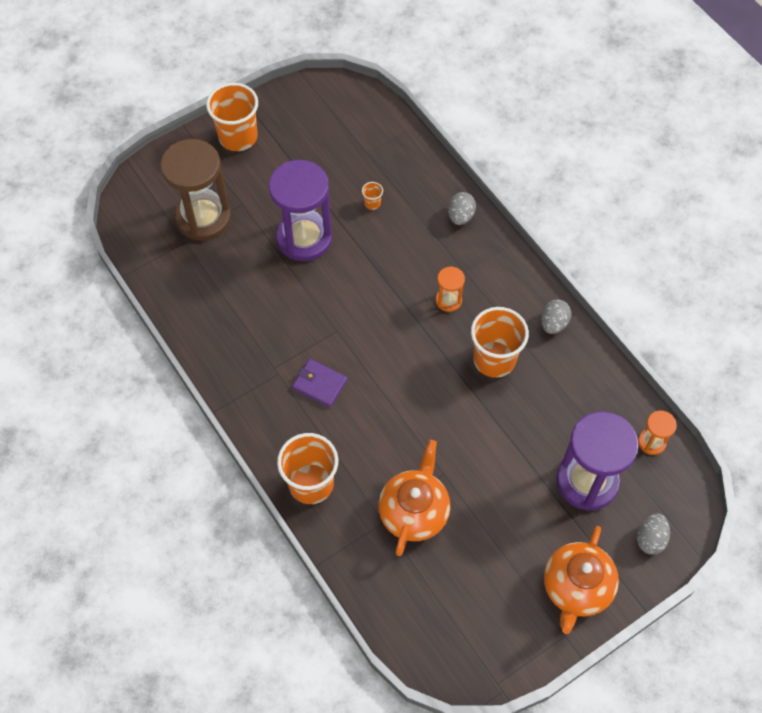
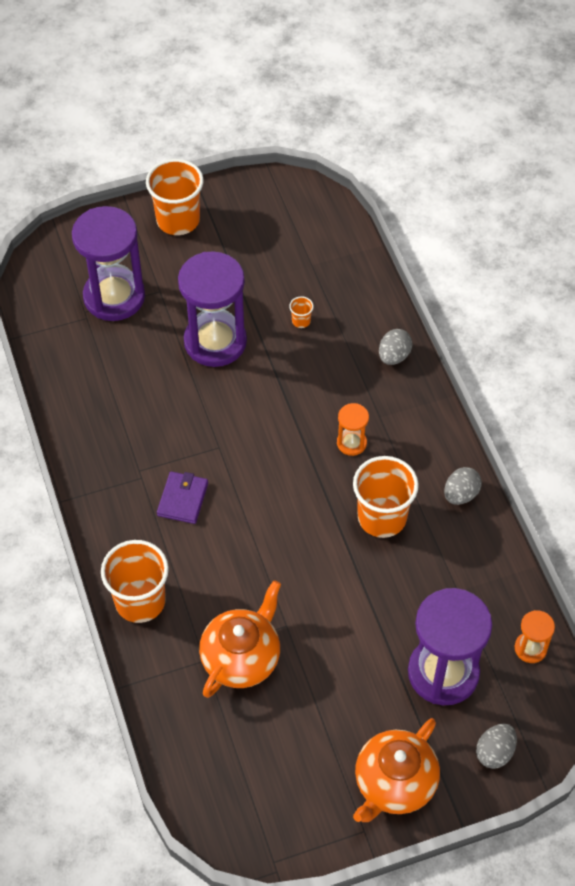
camera: 15 degrees right, 5 degrees down
brown hourglass [160,139,231,241] -> purple hourglass [72,206,145,321]
purple wallet [292,359,348,407] -> purple wallet turned 60 degrees clockwise [157,471,208,524]

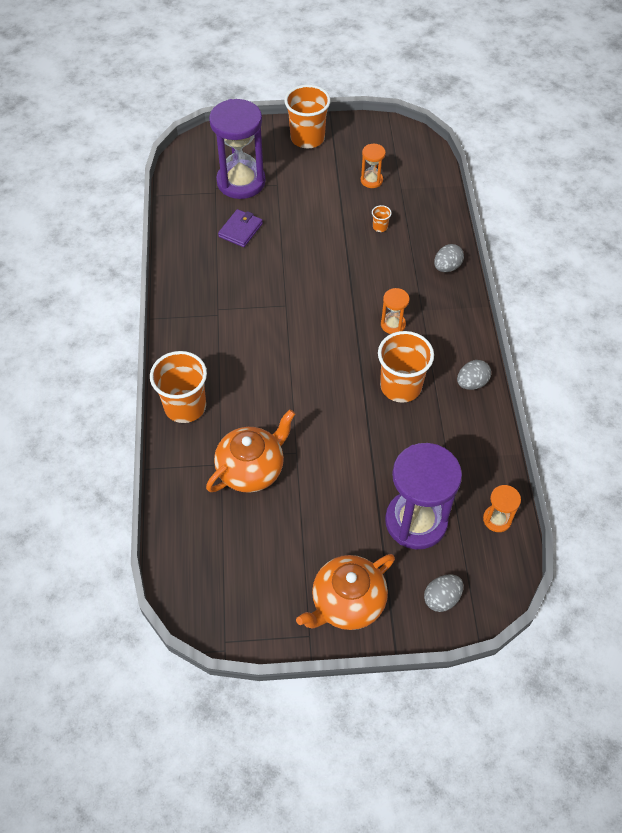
camera: 15 degrees right, 0 degrees up
purple wallet [157,471,208,524] -> purple wallet moved to [218,209,263,247]
purple hourglass [178,251,247,367] -> none
none -> orange hourglass [361,144,386,188]

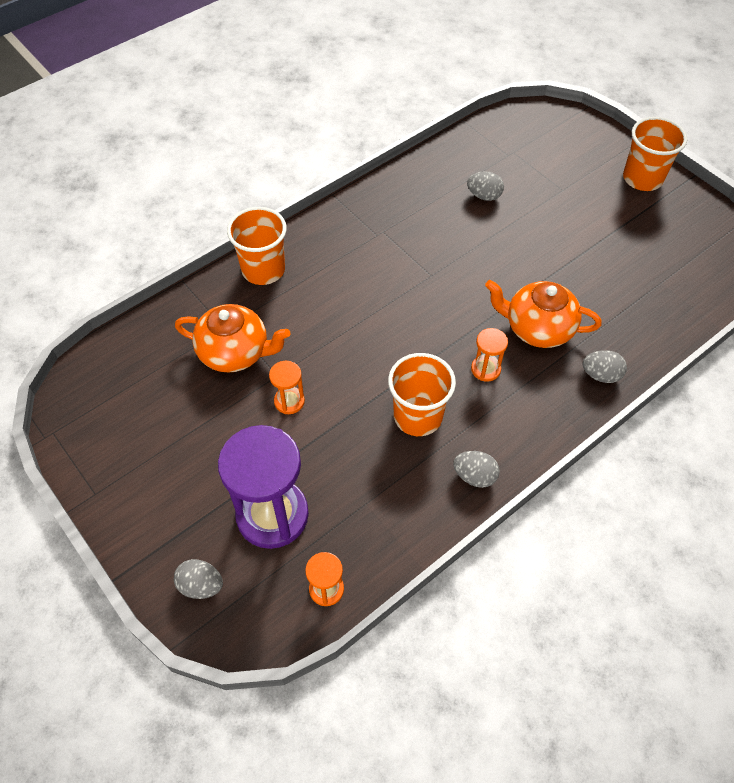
camera: 55 degrees right, 0 degrees up
purple hourglass [209,99,266,199] -> none
purple wallet [218,209,263,247] -> grey egg [467,171,504,201]
orange teapot [296,554,395,630] -> orange teapot moved to [485,280,602,348]
orange hourglass [361,144,386,188] -> orange hourglass moved to [269,361,305,414]
orange cup [372,205,392,232] -> none

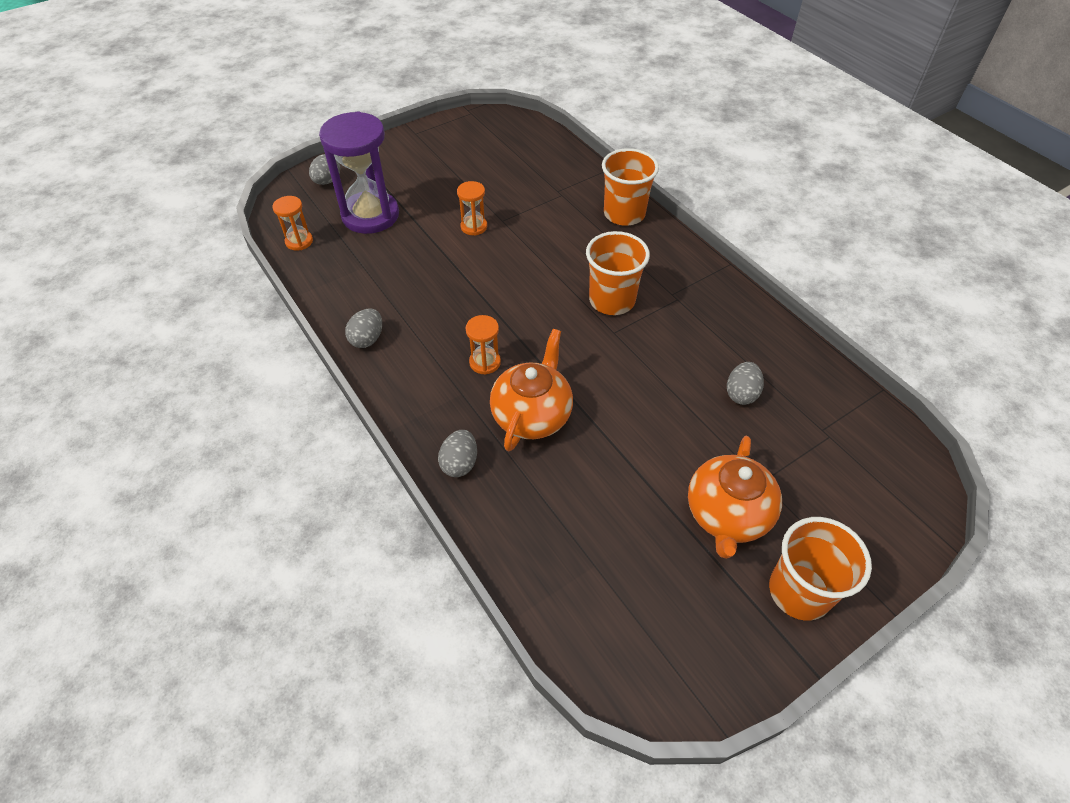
camera: 95 degrees right, 5 degrees down
orange teapot [175,304,290,373] -> orange teapot moved to [688,436,782,559]
orange cup [388,353,456,436] -> orange cup moved to [586,231,650,315]

